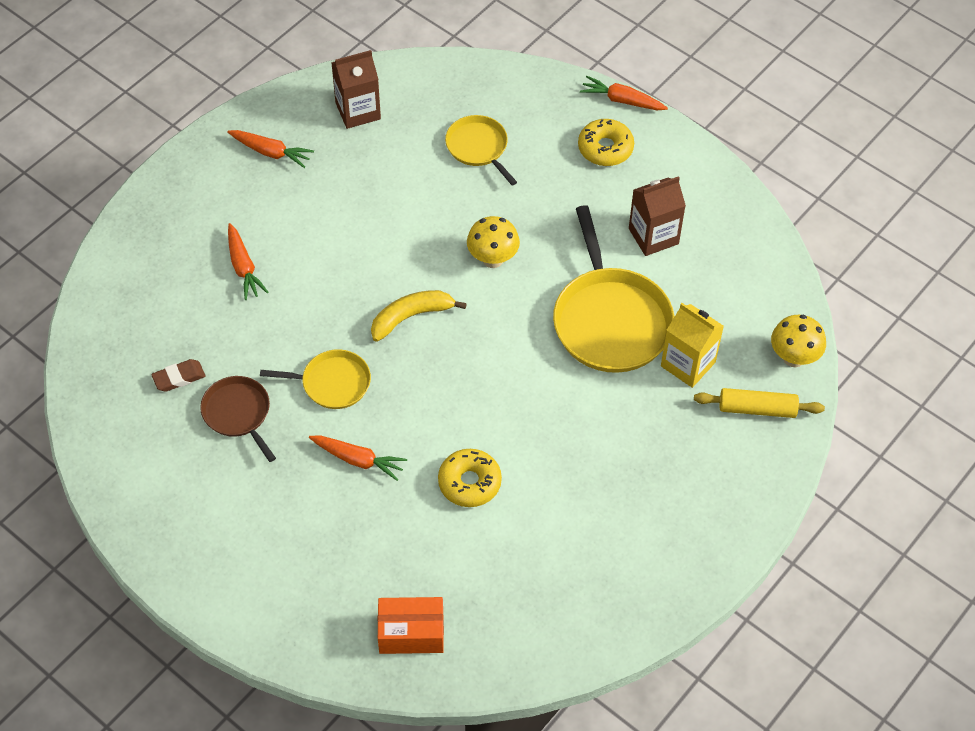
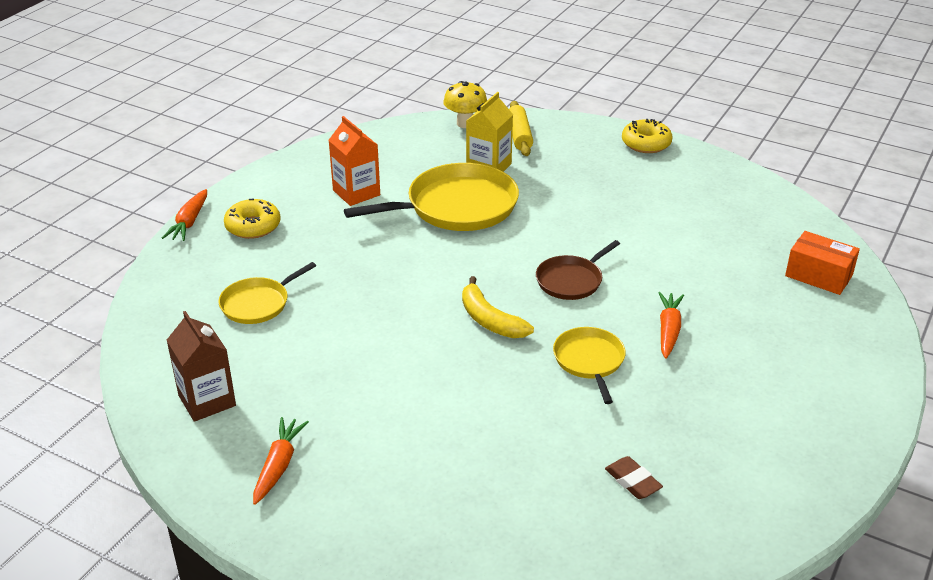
camera: 100 degrees left, 20 degrees down
brown pan [200,376,276,462] -> brown pan moved to [536,240,620,300]
orange carrot [228,223,269,300] -> none
orange box [378,597,444,654] -> orange box turned 45 degrees counterclockwise [785,231,860,295]
yellow donut [438,449,502,507] -> yellow donut moved to [622,119,672,153]
yellow mushroom [467,216,520,268] -> none
brown carton [629,176,686,256] -> orange carton [329,116,380,206]

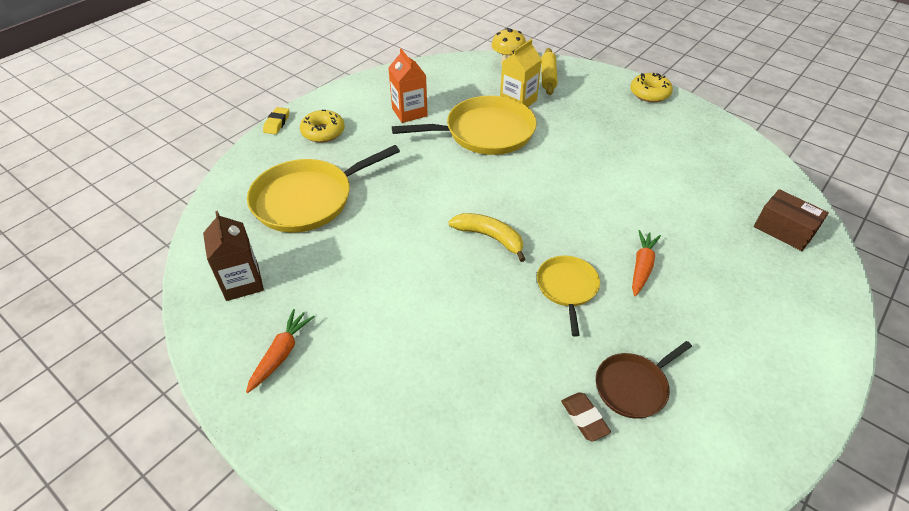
camera: 10 degrees right, 10 degrees up
orange carrot [162,189,207,241] -> yellow eraser [263,107,289,134]
yellow pan [218,262,316,324] -> yellow pan [247,145,400,233], size x1.81
yellow banana [462,276,534,338] -> yellow banana turned 150 degrees clockwise [448,213,526,262]
brown pan [536,240,620,300] -> brown pan moved to [596,341,692,419]
orange box [785,231,860,295] -> brown box [754,189,829,251]

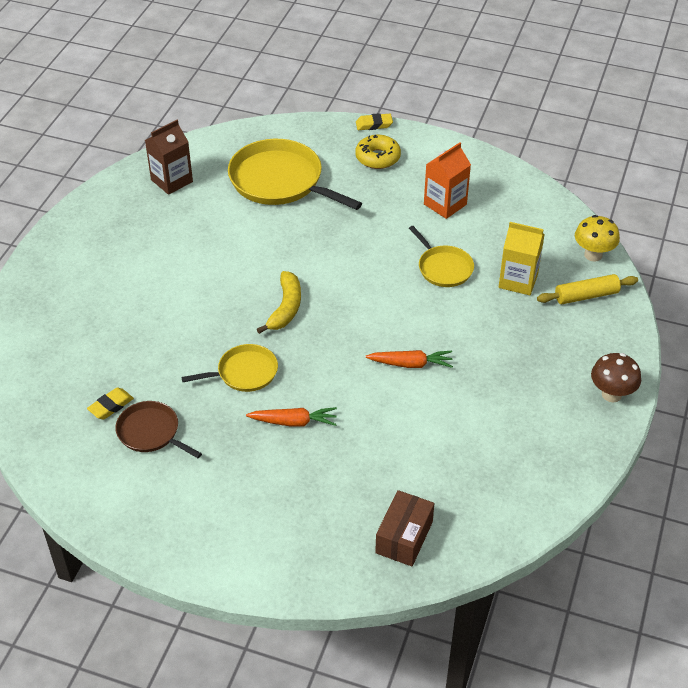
camera: 70 degrees right, 0 degrees up
orange carrot [246,309,314,393] -> orange carrot moved to [365,350,453,368]
yellow pan [392,96,537,155] -> yellow pan [409,226,474,287], size x0.55
brown eraser [561,392,611,441] -> yellow eraser [87,388,134,420]
yellow donut [630,73,673,102] -> brown mushroom [591,353,641,402]

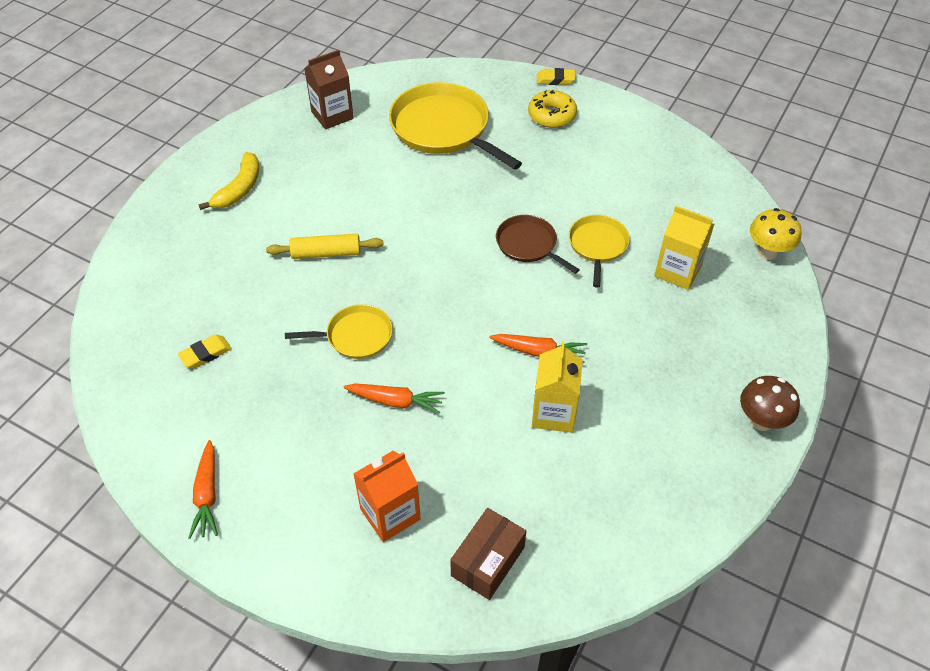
camera: 10 degrees right, 5 degrees up
brown pan [115,401,202,458] -> brown pan moved to [496,215,580,274]
yellow banana [257,271,301,334] -> yellow banana moved to [198,152,259,210]
yellow pan [409,226,474,287] -> yellow pan turned 150 degrees counterclockwise [569,215,630,288]
orange carton [424,142,471,219] -> orange carton moved to [353,451,421,542]
yellow rolling pin [537,274,638,304] -> yellow rolling pin moved to [266,234,384,259]
none -> orange carrot [188,440,218,539]
none -> yellow carton [532,341,583,433]

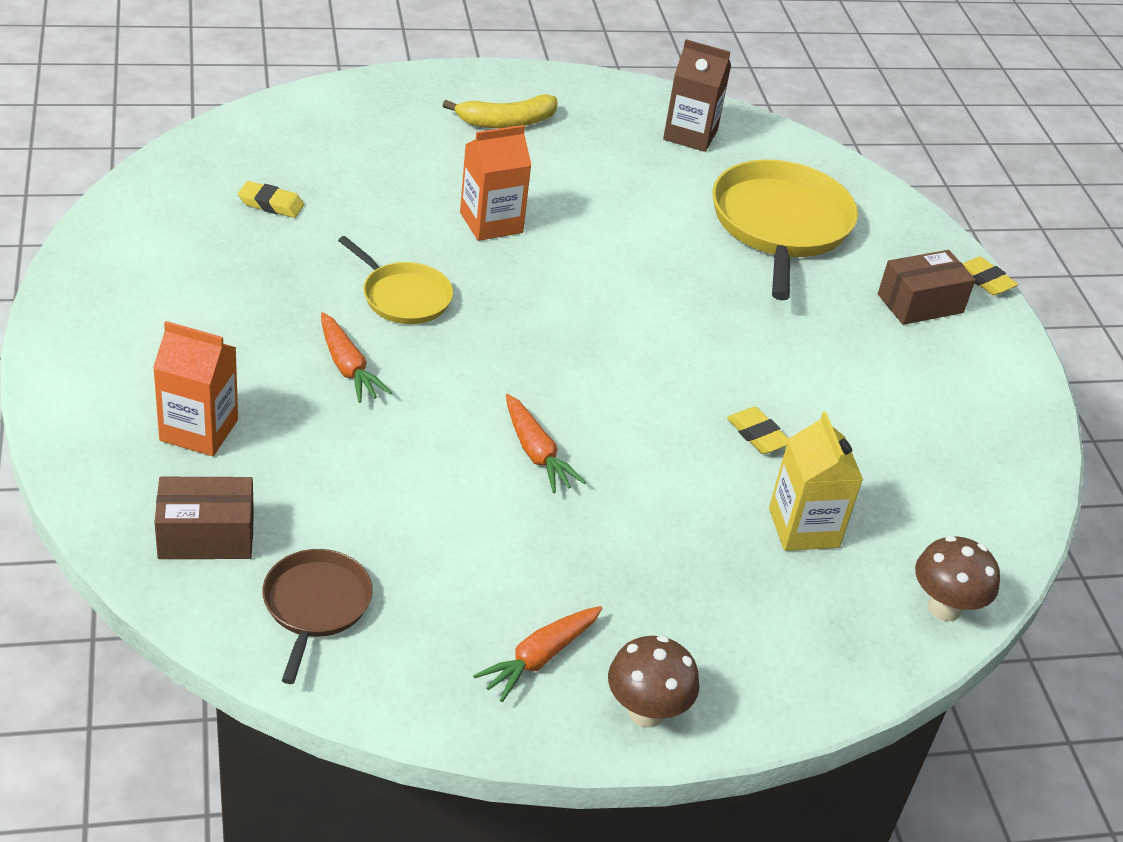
camera: 45 degrees right, 10 degrees down
orange carrot [188,440,218,539] -> orange carrot moved to [473,606,603,702]
yellow rolling pin [266,234,384,259] -> orange carton [460,125,531,241]
brown pan [496,215,580,274] -> brown pan moved to [262,549,373,684]
yellow donut [528,90,577,128] -> brown box [878,250,976,325]
yellow carton [532,341,583,433] -> none
yellow pan [569,215,630,288] -> yellow eraser [727,407,789,454]
yellow mushroom [750,208,802,260] -> brown mushroom [915,536,1000,621]

